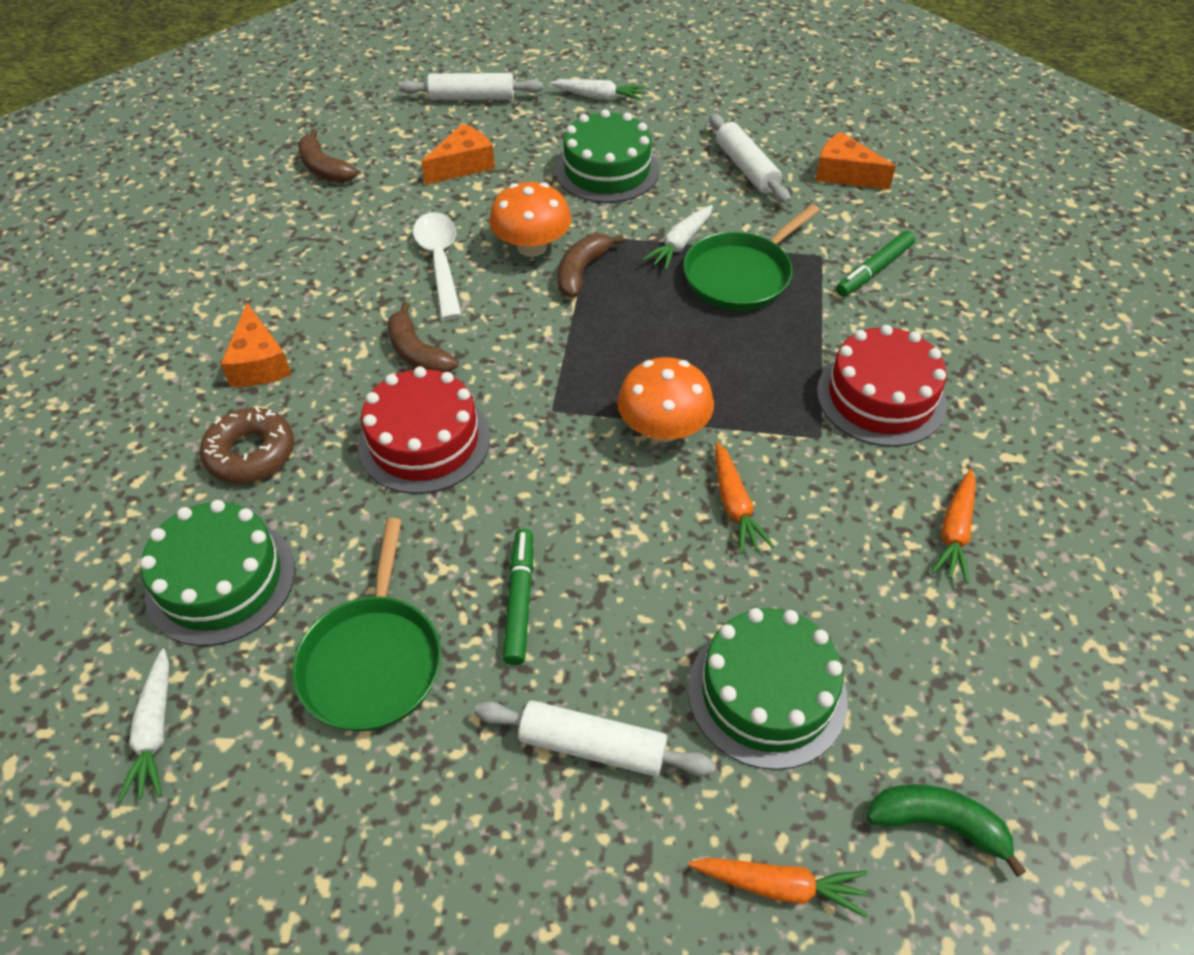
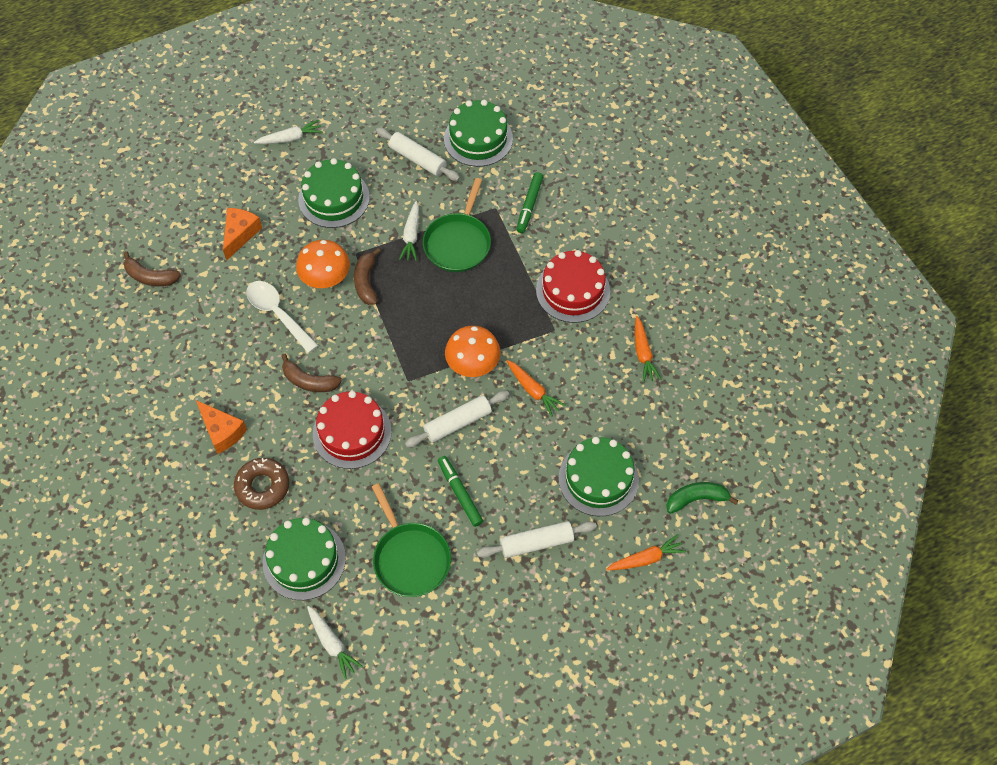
camera: 30 degrees left, 10 degrees up
white rolling pin [399,73,543,100] -> white rolling pin moved to [405,391,509,448]
orange cheese [815,132,896,190] -> green cake [444,100,513,167]

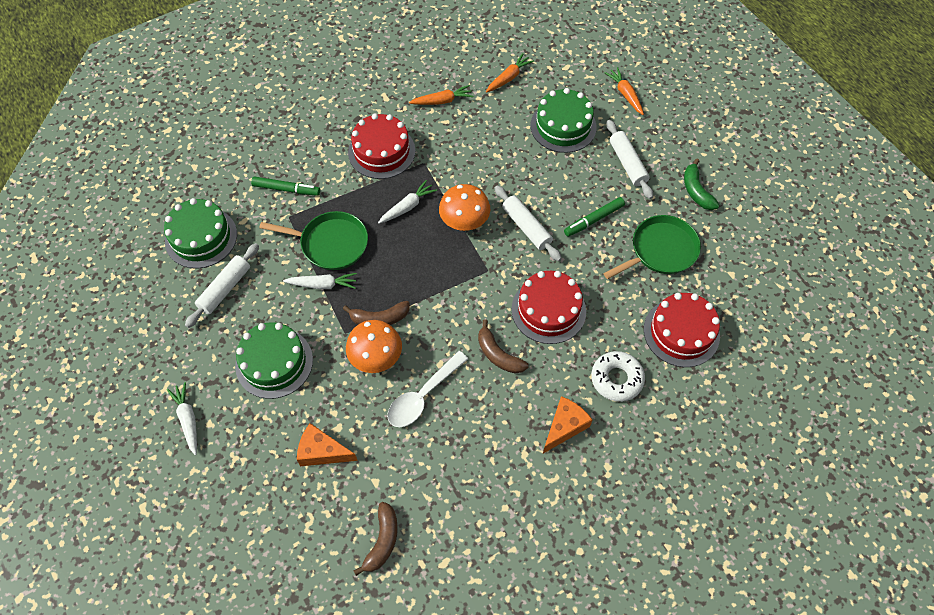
camera: 95 degrees left, 0 degrees up
brown donut [234,458,289,510] -> white donut [591,351,645,402]
green cake [262,518,346,600] -> red cake [644,293,720,367]
brown banana [281,353,342,392] -> brown banana turned 120 degrees clockwise [478,320,529,374]
white carrot [307,606,363,679] -> white carrot moved to [378,180,437,224]
orange carrot [507,360,565,417] -> orange carrot moved to [486,53,534,93]
green banana [666,482,738,514] -> green banana moved to [684,159,719,210]

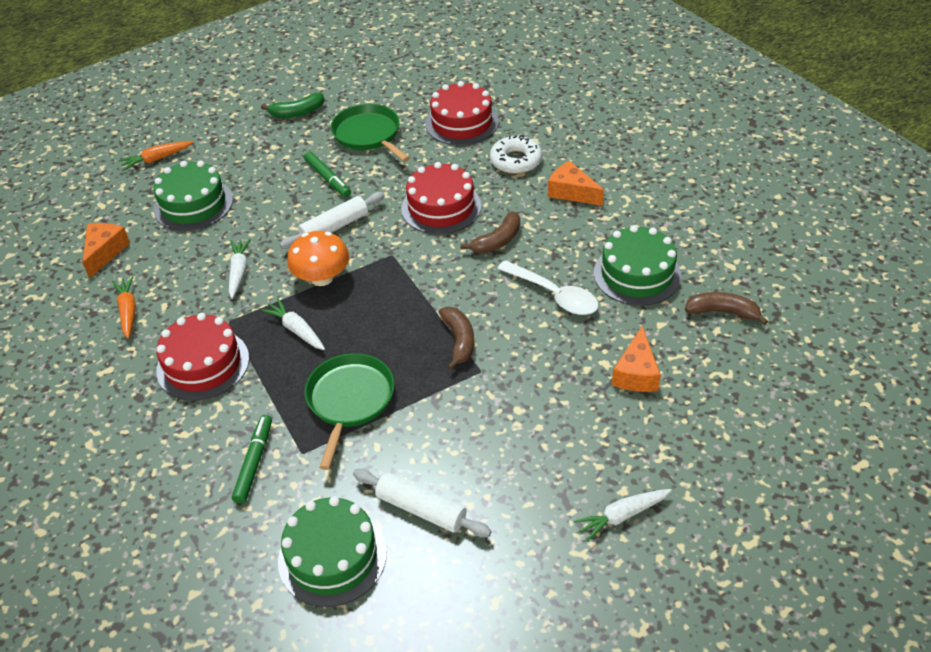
camera: 90 degrees left, 15 degrees down
green cake [235,322,313,399] -> green cake moved to [594,225,681,306]
white carrot [283,273,357,289] -> white carrot moved to [229,239,251,299]
orange mushroom [346,320,402,373] -> none
orange carrot [486,53,534,93] -> orange cheese [82,223,130,278]
white rolling pin [606,120,653,199] -> none

